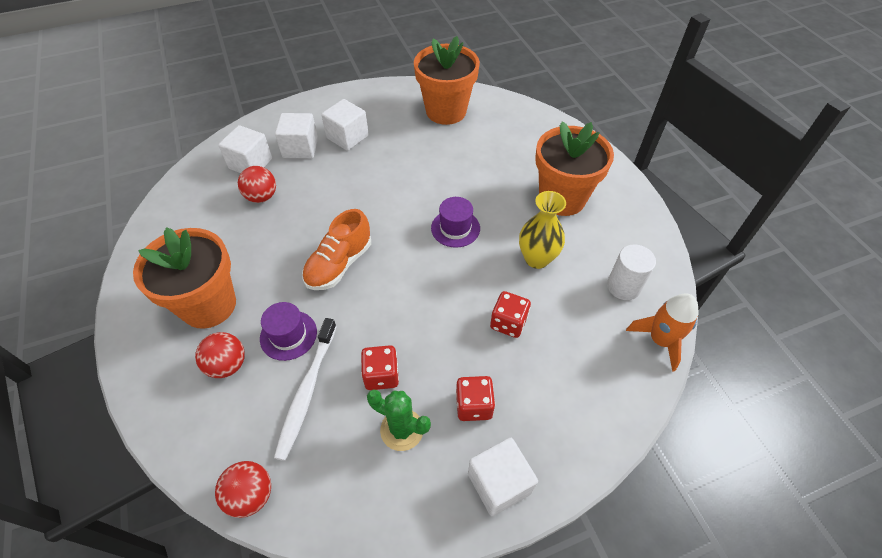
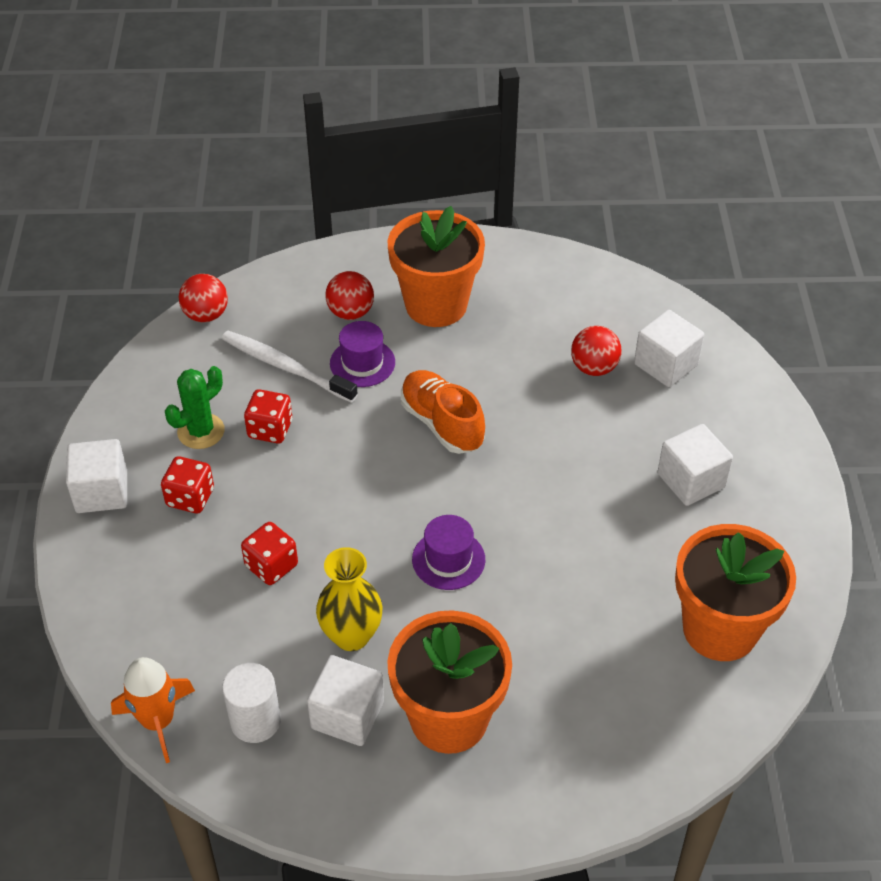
camera: 110 degrees right, 5 degrees down
white cube [275,113,318,159] -> white cube moved to [307,655,384,746]

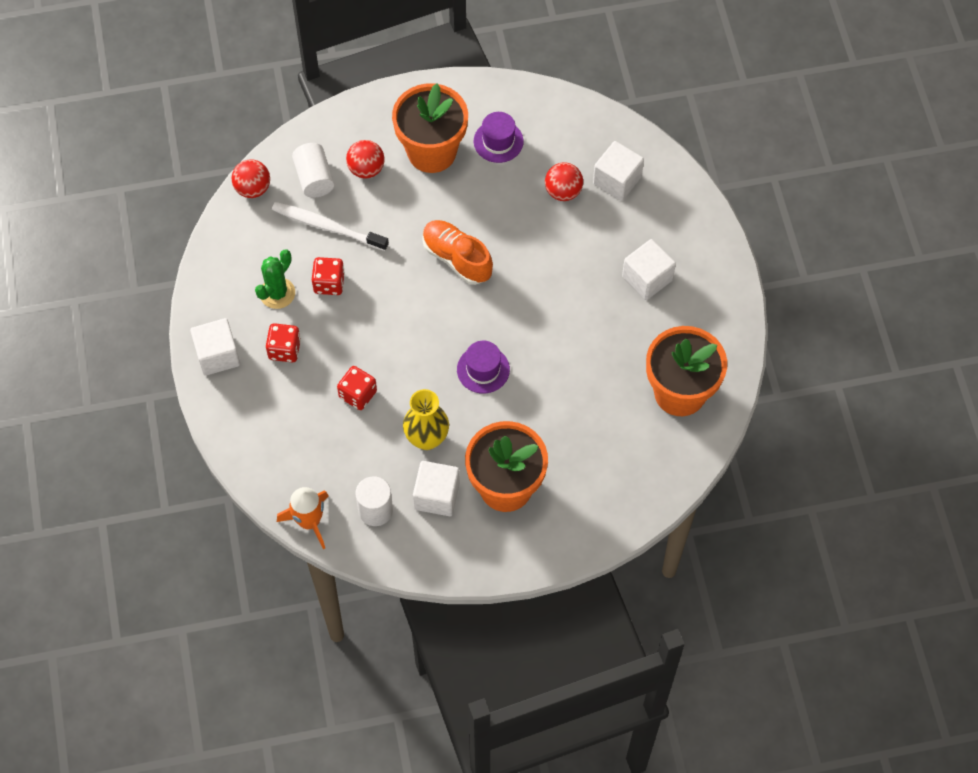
camera: 10 degrees left, 15 degrees up
purple hat [330,321,395,387] -> purple hat moved to [474,112,524,163]
none -> white cylinder [292,143,334,198]

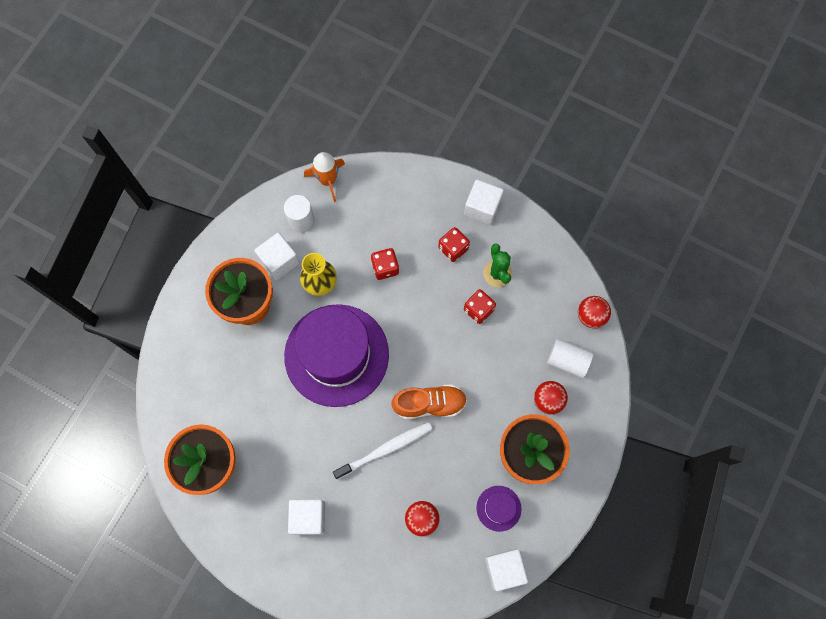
camera: 130 degrees right, 10 degrees up
white toothbrush [272,202,389,251] -> white toothbrush moved to [333,422,432,480]
purple hat [457,341,510,394] -> purple hat [284,304,389,407], size x2.43
white cube [593,141,644,201] -> white cube moved to [485,549,528,591]

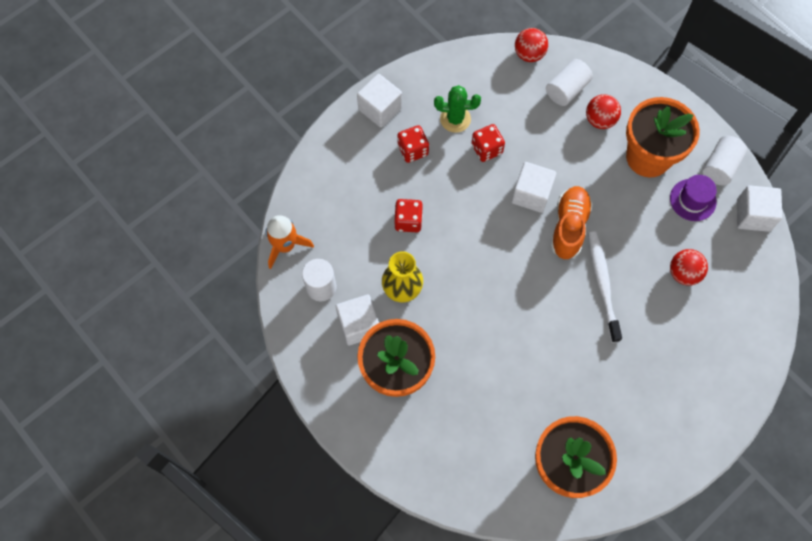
camera: 70 degrees left, 5 degrees down
purple hat [284,304,389,407] -> none
white cube [288,499,325,535] -> white cube moved to [512,162,556,213]
none -> white cylinder [703,136,747,186]

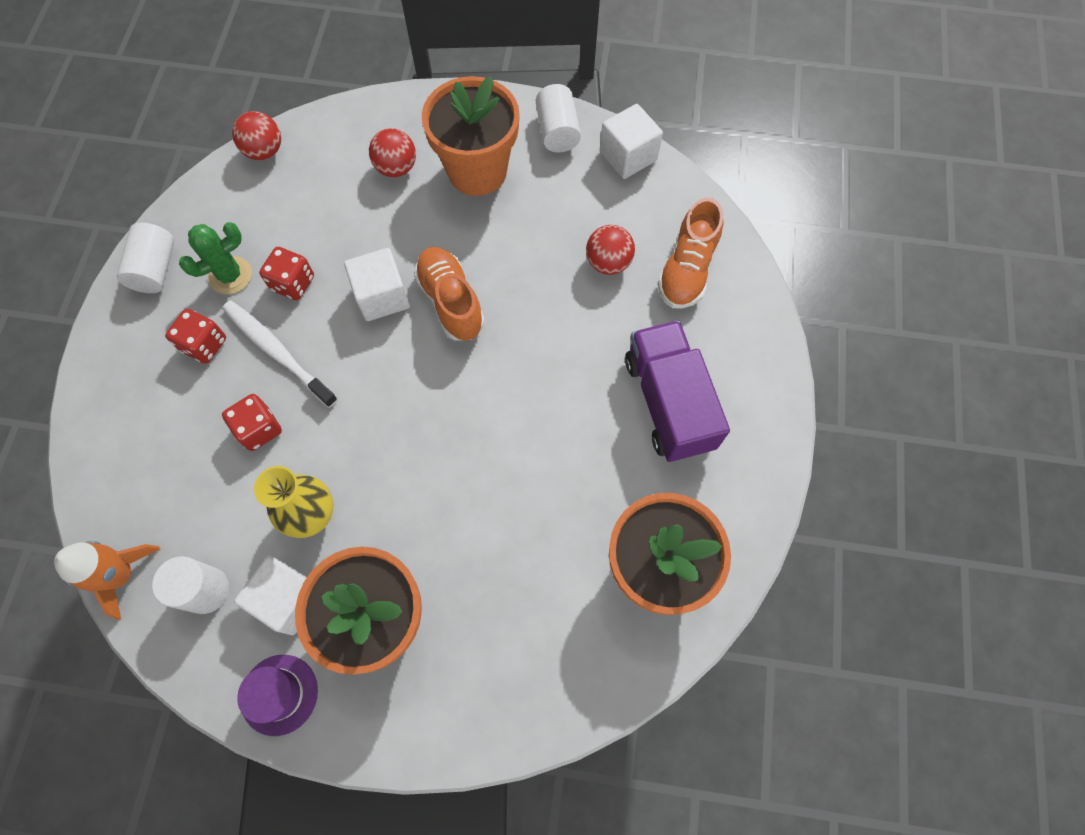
camera: 40 degrees left, 0 degrees up
white cube [357,74,402,128] -> none
white cylinder [546,59,593,106] -> white cylinder moved to [117,223,174,293]
white toothbrush [588,231,622,343] -> white toothbrush moved to [222,301,338,408]
purple hat [670,175,717,221] -> purple hat moved to [237,655,318,736]
none -> purple truck [625,320,730,462]
none -> orange shoe [657,197,723,309]

